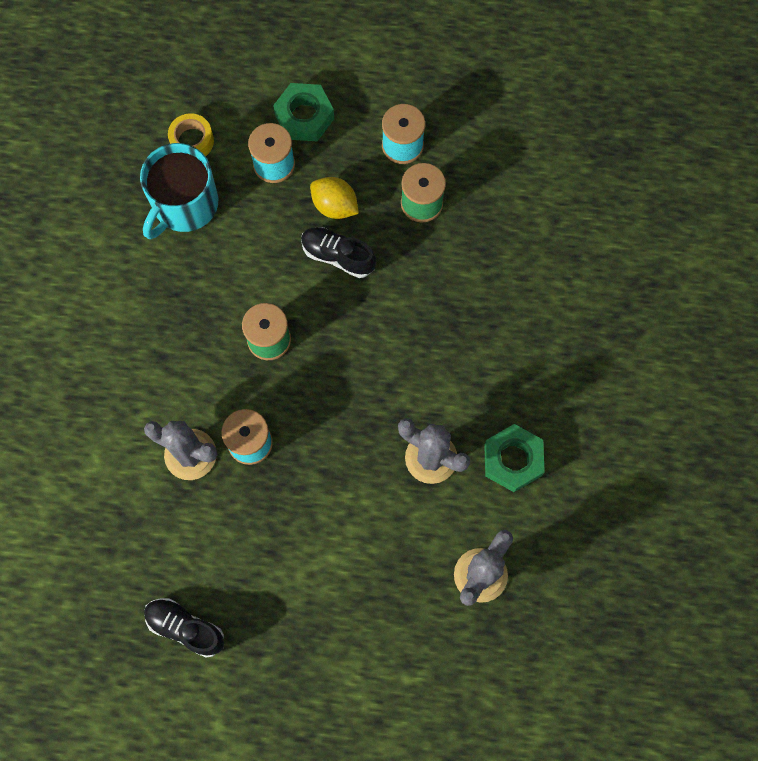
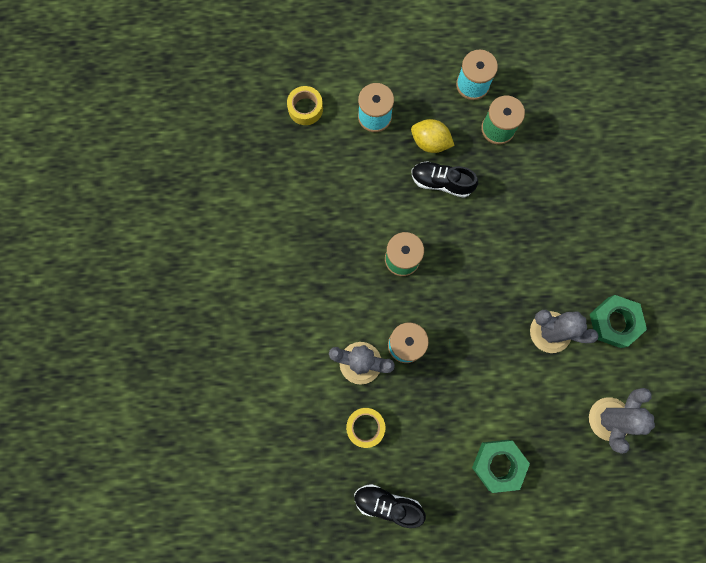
camera: 10 degrees left, 5 degrees up
turquoise mug [140,143,218,239] -> none
green nut [273,83,334,141] -> green nut moved to [472,440,530,493]
none -> yellow tape [346,408,385,448]

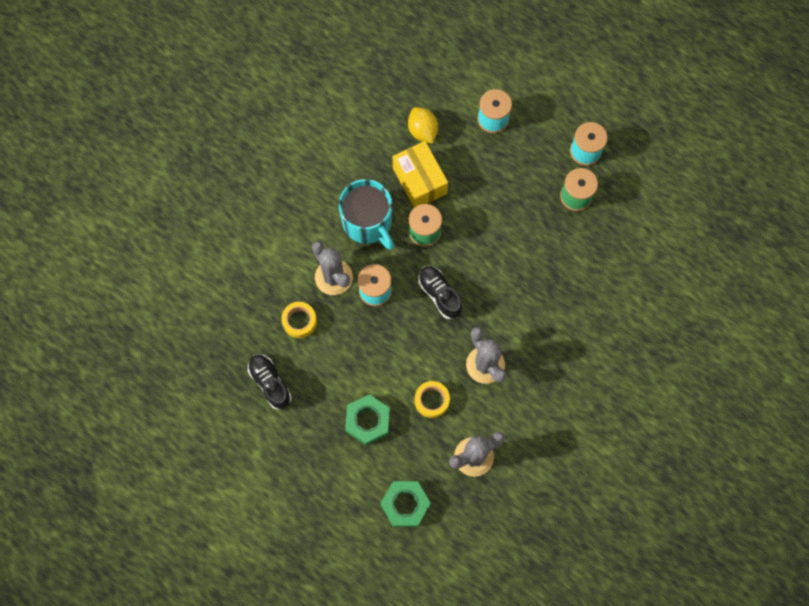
camera: 40 degrees right, 5 degrees down
yellow tape [287,86,323,125] -> yellow tape moved to [415,381,450,418]
yellow lemon [411,119,455,153] -> yellow lemon moved to [408,107,438,144]
black shoe [412,161,478,198] -> black shoe moved to [418,266,462,319]
green nut [590,295,647,348] -> green nut moved to [380,481,431,527]
none -> turquoise mug [339,179,394,250]
none -> yellow box [393,141,448,208]

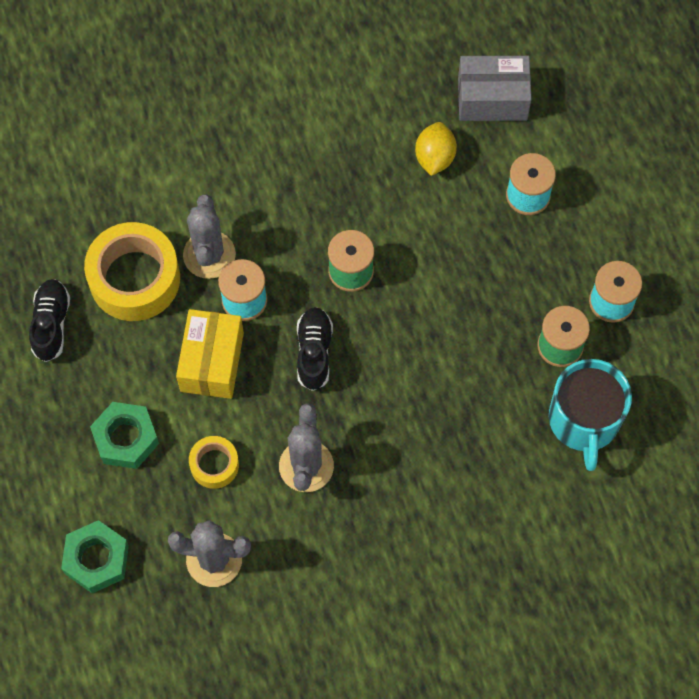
camera: 35 degrees right, 5 degrees down
yellow tape [281,302,317,338] -> yellow tape [84,222,180,321], size x1.94
turquoise mug [339,179,394,250] -> turquoise mug moved to [549,359,632,471]
yellow box [393,141,448,208] -> yellow box moved to [176,309,244,399]
none -> grey box [458,56,532,121]

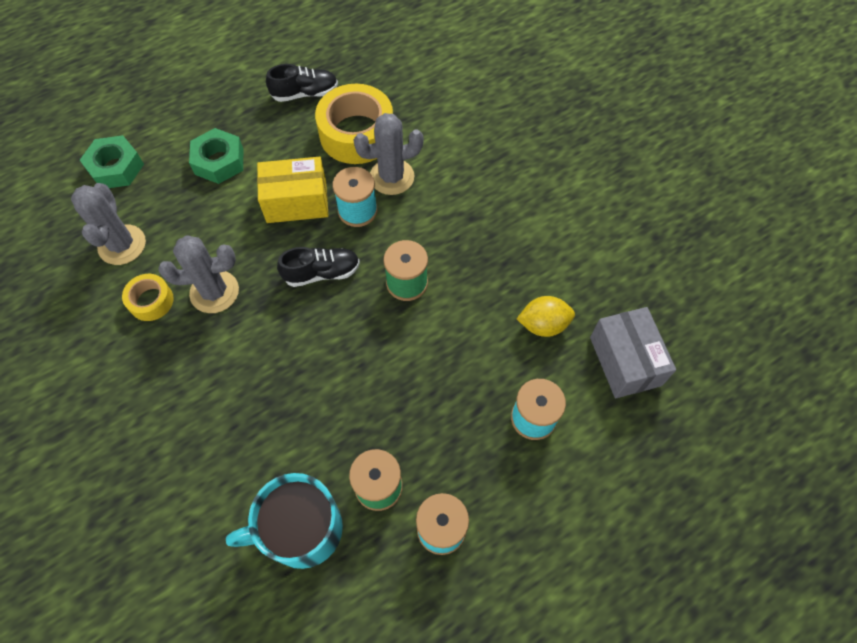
camera: 75 degrees right, 5 degrees down
yellow tape [189,436,239,489] -> yellow tape moved to [122,274,174,321]

